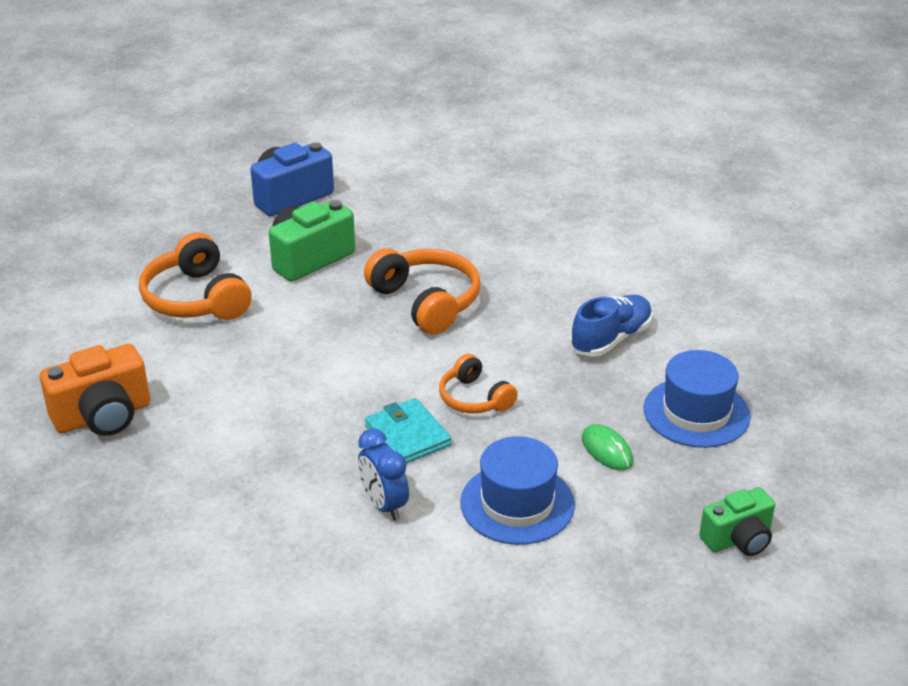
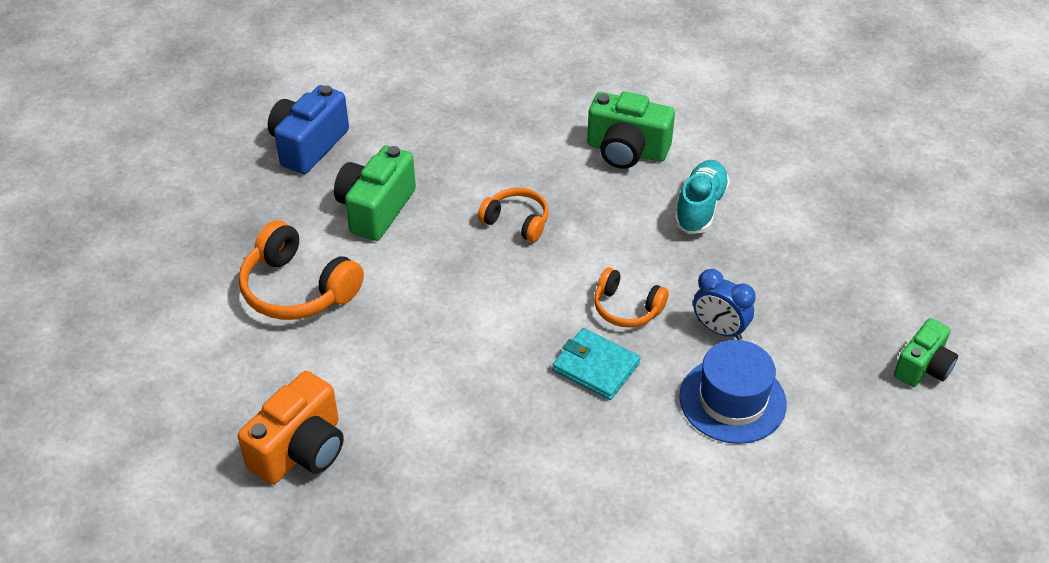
camera: 25 degrees left, 10 degrees up
blue clock [358,428,409,521] -> blue clock moved to [693,269,756,340]
orange headphones [364,248,480,335] -> orange headphones [478,188,549,242], size x0.61
blue shoe [571,295,652,357] -> turquoise shoe [674,160,730,234]
green mouse [582,424,633,470] -> none
blue hat [644,350,751,448] -> none
none -> green camera [587,91,675,169]

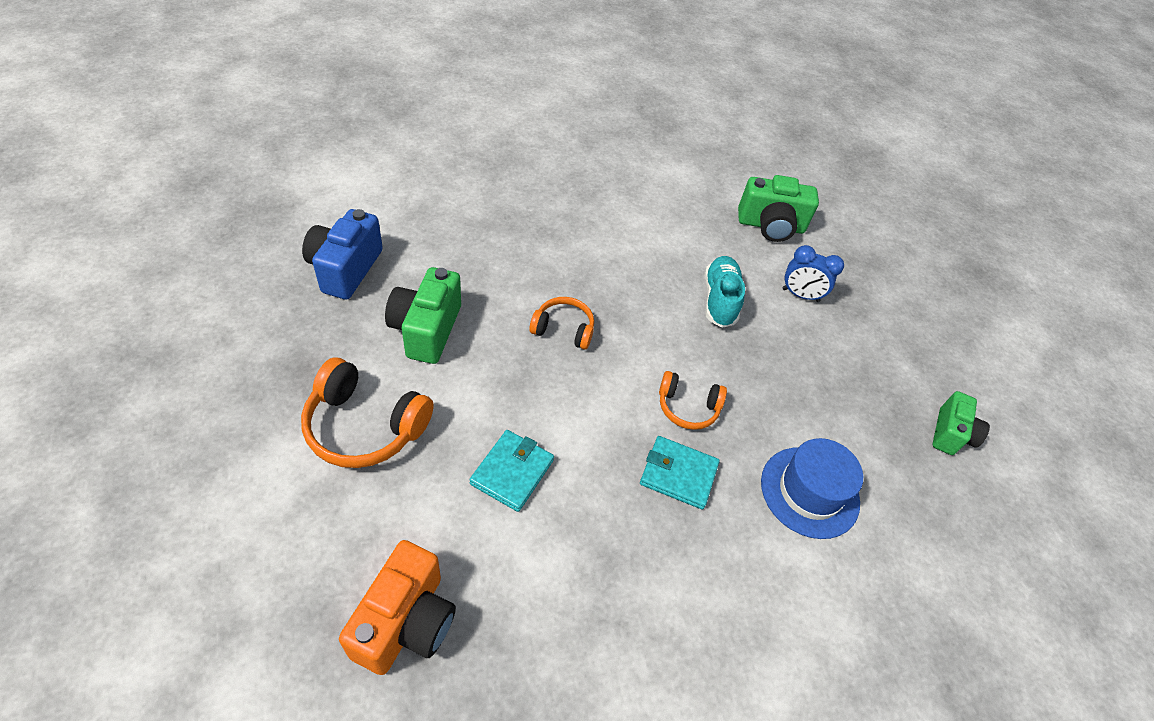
camera: 20 degrees left, 5 degrees up
green camera [587,91,675,169] -> green camera moved to [738,175,819,242]
blue clock [693,269,756,340] -> blue clock moved to [783,245,844,302]
none -> turquoise wallet [469,430,554,512]

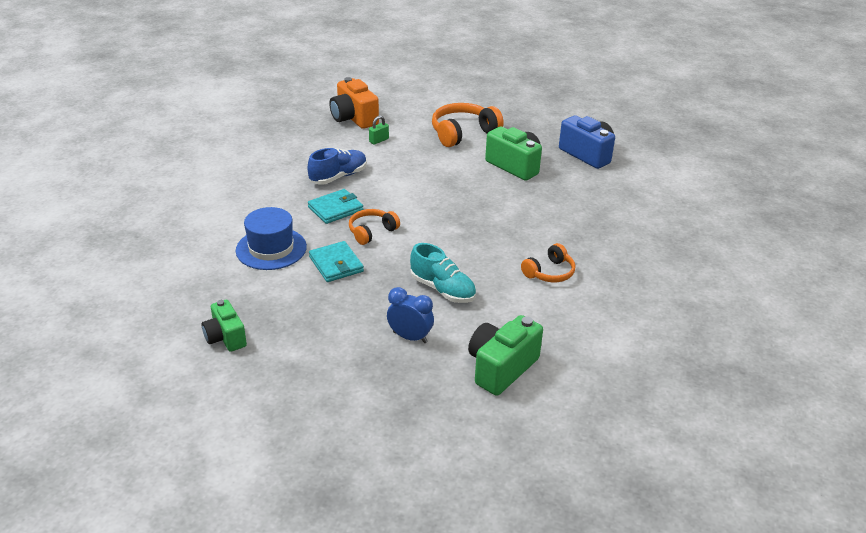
camera: 130 degrees right, 15 degrees down
turquoise wallet [469,430,554,512] -> turquoise wallet moved to [309,241,364,282]
orange headphones [529,297,594,350] -> orange headphones moved to [521,243,575,282]
blue clock [783,245,844,302] -> blue clock turned 60 degrees clockwise [387,287,434,343]
none -> blue shoe [308,148,367,184]
none -> green padlock [369,115,389,145]

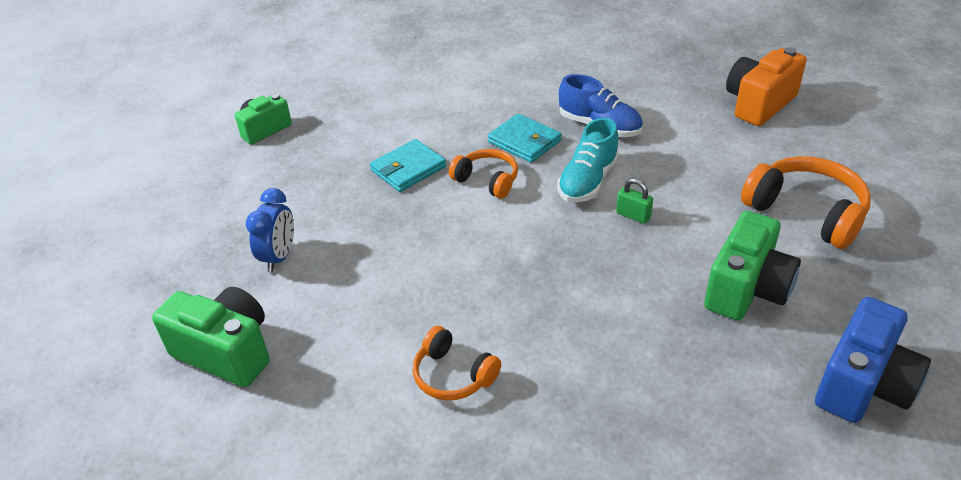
camera: 80 degrees right, 5 degrees up
blue hat [236,207,307,270] -> none
green padlock [369,115,389,145] -> green padlock moved to [616,178,653,224]
turquoise shoe [410,243,476,303] -> turquoise shoe moved to [557,117,619,202]

